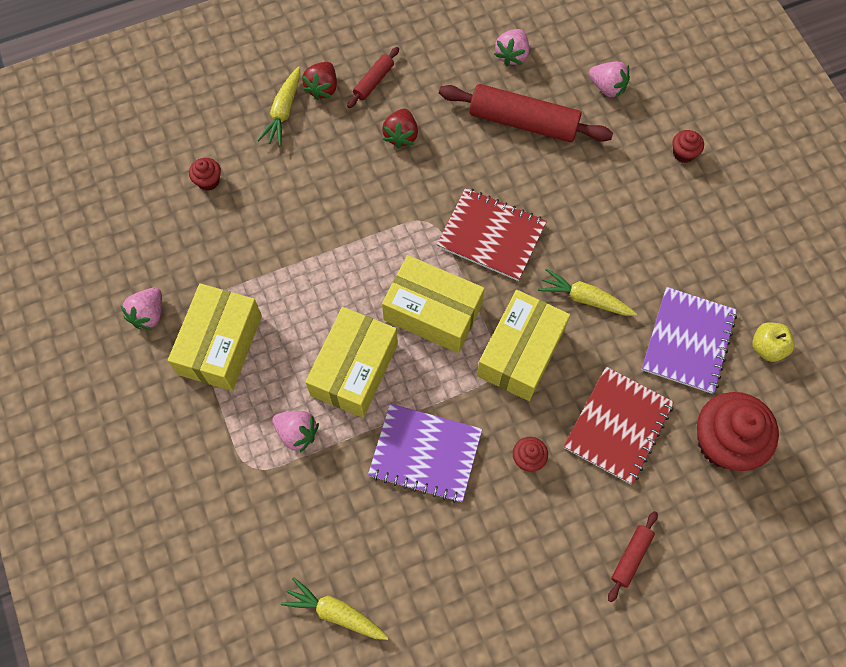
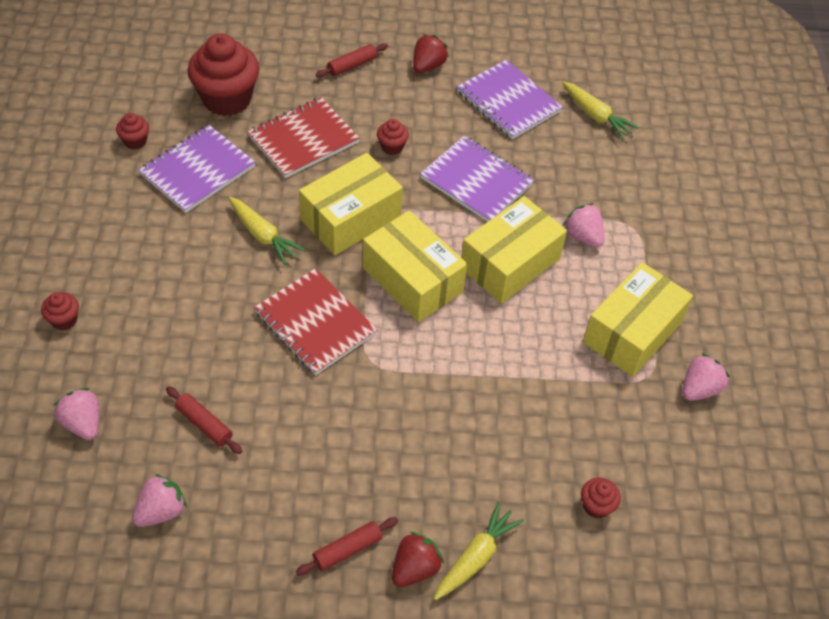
camera: 160 degrees left, 15 degrees down
red strawberry [382,108,418,149] -> red strawberry moved to [413,34,449,73]
red rolling pin [439,84,613,142] -> red rolling pin [166,386,242,454], size x0.49
yellow apple [752,322,795,362] -> red cupcake [116,113,149,150]
none -> purple notebook [457,60,563,139]

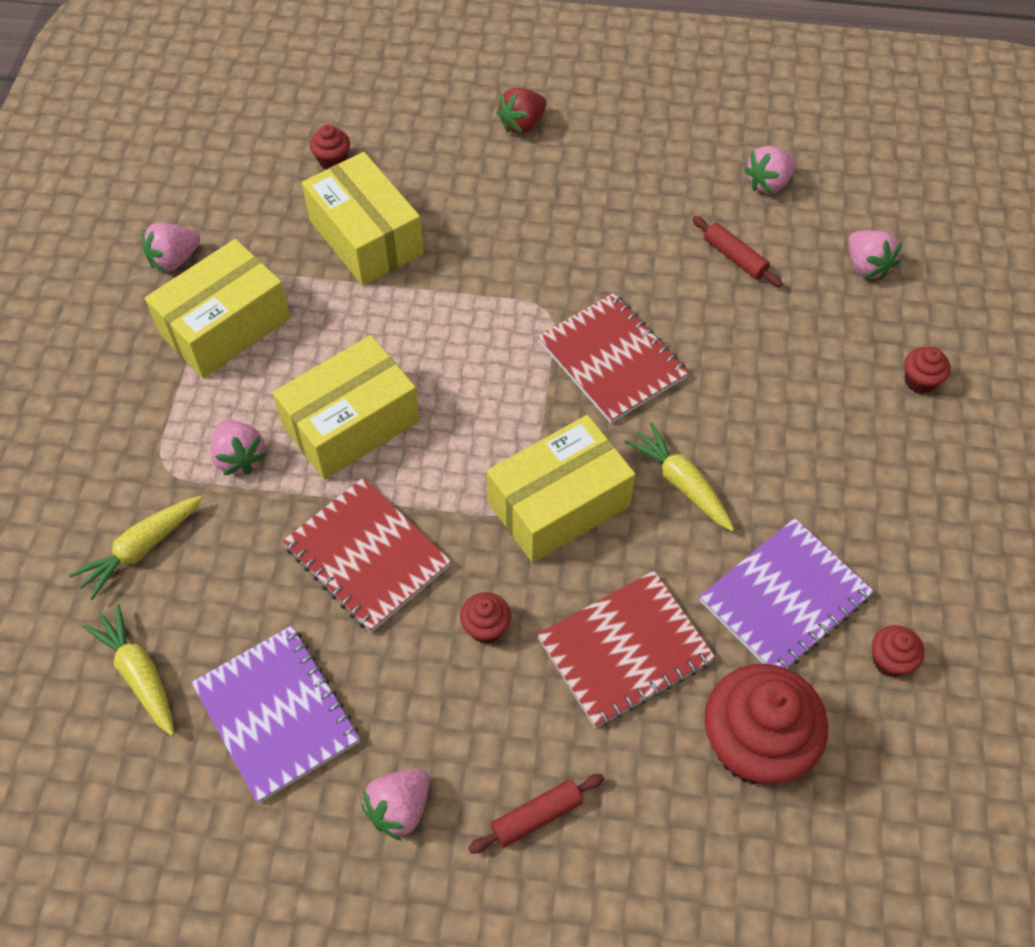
camera: 170 degrees left, 5 degrees up
red rolling pin [296,517,398,575] -> none
yellow box [363,210,467,322] -> yellow box moved to [302,152,424,286]
red strawberry [413,34,449,73] -> pink strawberry [362,769,430,841]
purple notebook [420,136,534,222] -> red notebook [283,477,451,633]
yellow carrot [434,502,524,600] -> yellow carrot moved to [69,495,202,600]

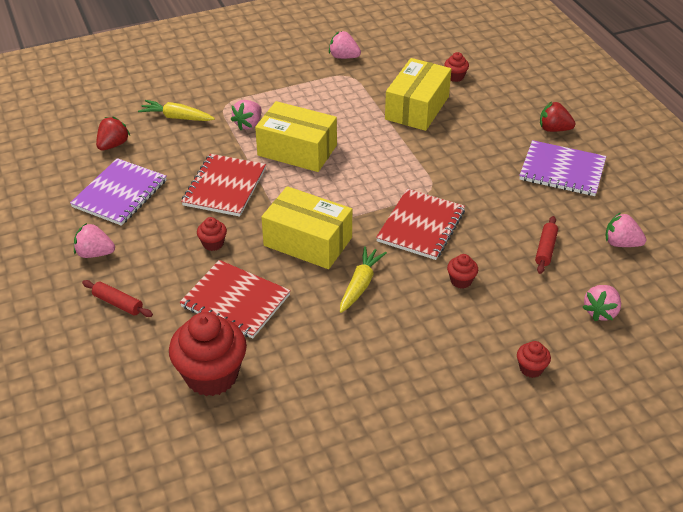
camera: 60 degrees right, 15 degrees down
yellow carrot [83,604,174,736] -> red strawberry [96,116,130,150]
yellow box [145,239,291,378] -> none
purple notebook [699,518,874,669] -> purple notebook moved to [519,140,606,196]
red cupcake [872,625,924,677] -> red cupcake moved to [447,254,478,289]

